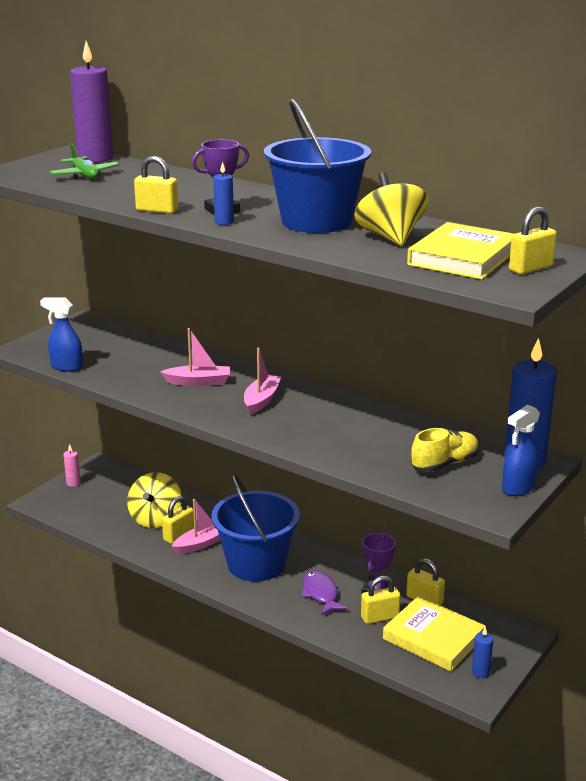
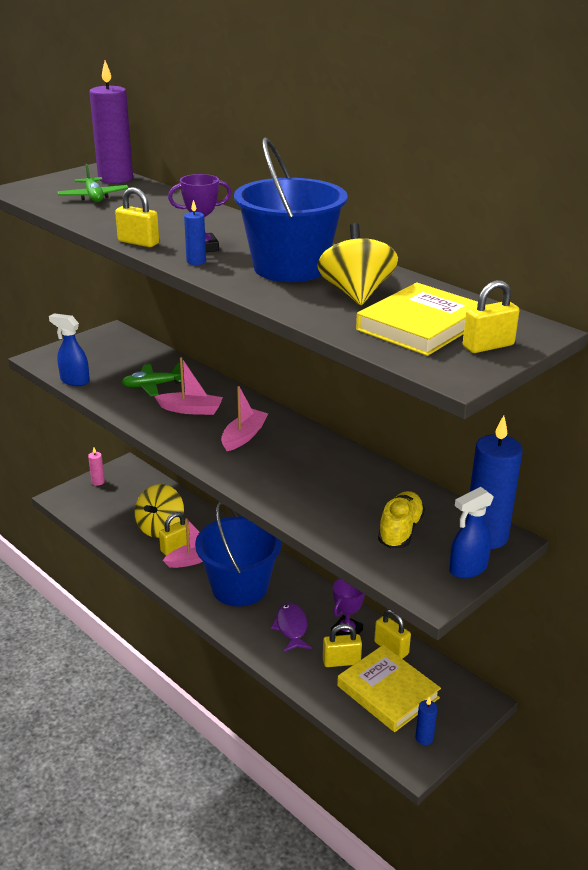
camera: 10 degrees right, 5 degrees up
yellow shoe [411,428,479,472] -> yellow shoe turned 45 degrees counterclockwise [378,491,425,549]
none -> green plane [122,362,184,396]

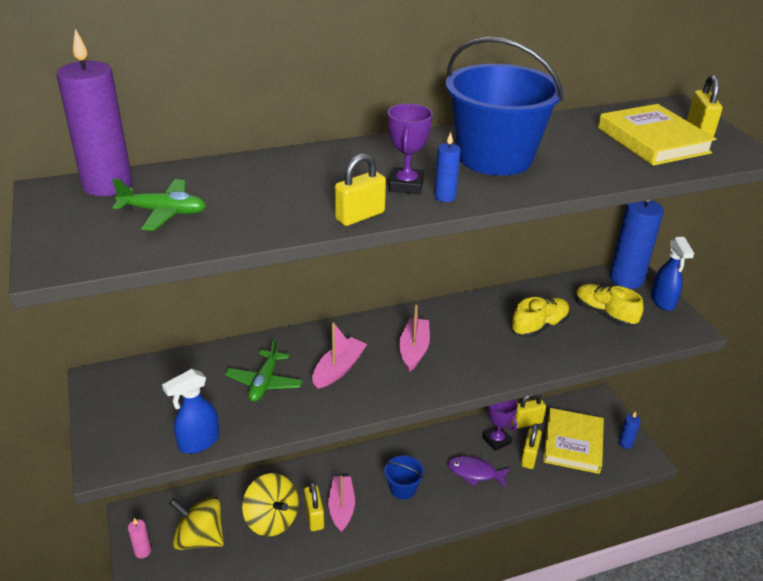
camera: 65 degrees left, 5 degrees up
blue bucket [195,502,282,606] -> blue bucket [384,455,424,499], size x0.47
pink boat [221,386,268,451] -> pink boat turned 45 degrees clockwise [399,304,430,372]
yellow spinning top [317,223,398,305] -> yellow spinning top moved to [169,496,224,550]
yellow book [337,645,441,732] -> yellow book turned 60 degrees counterclockwise [543,408,604,474]
none -> yellow shoe [511,297,570,338]

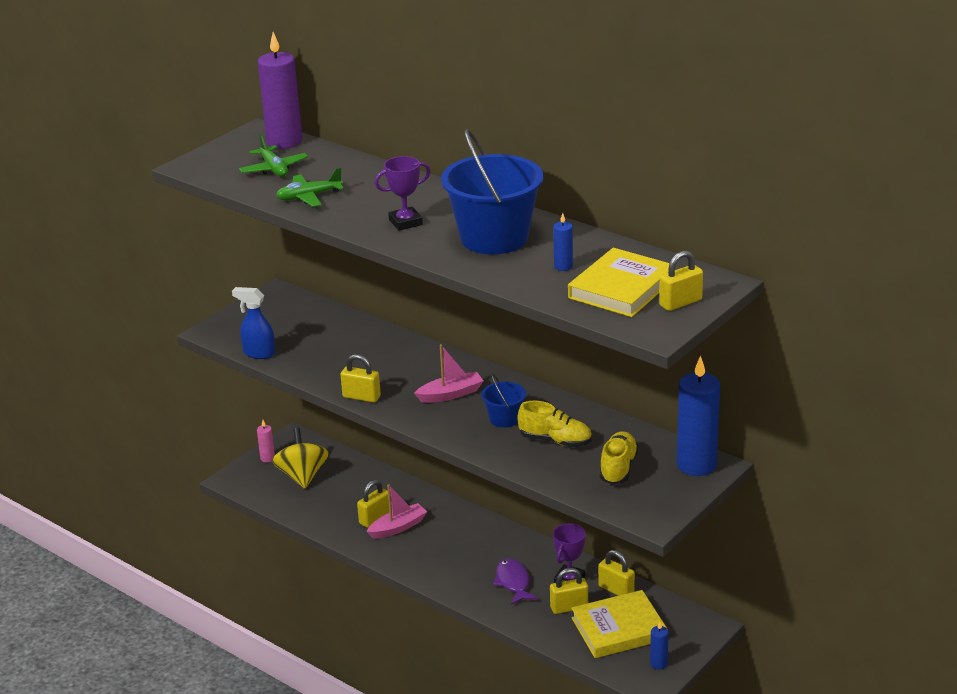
camera: 60 degrees right, 5 degrees down
green plane [225,338,303,402] -> green plane moved to [276,167,344,207]
yellow spinning top [242,473,299,536] -> none
pink boat [312,322,367,389] -> none
yellow padlock [335,153,386,226] -> yellow padlock moved to [340,354,381,403]
blue bucket [384,455,424,499] -> blue bucket moved to [481,373,526,428]
blue candle [434,132,461,202] -> blue candle moved to [553,213,573,271]
blue spray bottle [651,237,694,311] -> none

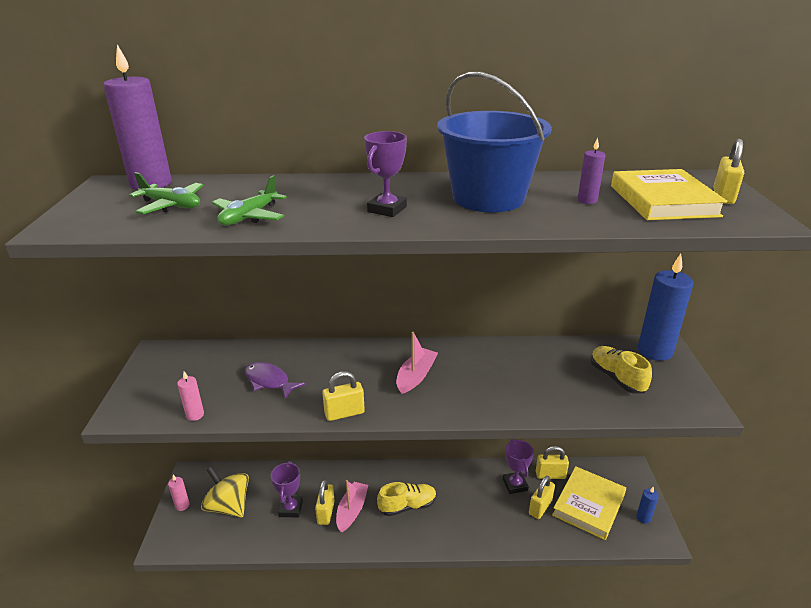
camera: 40 degrees left, 0 degrees up
blue spray bottle [232,287,275,359] -> pink candle [177,371,204,421]
blue bucket [481,373,526,428] -> none
purple fish [493,558,538,605] -> purple fish moved to [245,362,305,399]
yellow shoe [518,401,592,447] -> yellow shoe moved to [377,482,437,516]
blue candle [553,213,573,271] -> purple candle [578,138,606,204]
none -> purple trophy [271,461,303,518]

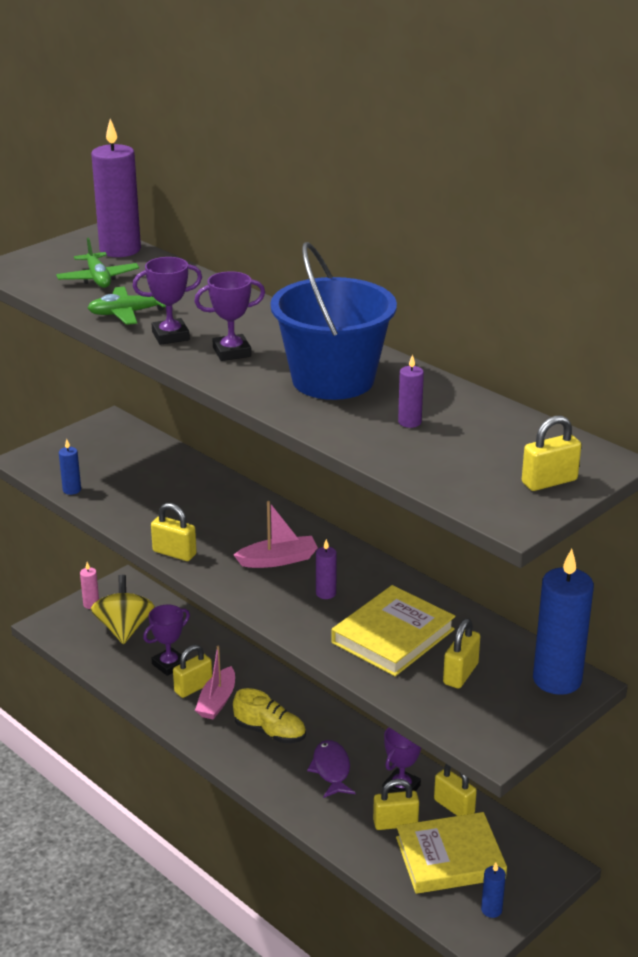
camera: 45 degrees right, 0 degrees up
pink candle [177,371,204,421] -> blue candle [59,439,81,495]
purple fish [245,362,305,399] -> purple fish moved to [307,740,356,798]
pink boat [336,480,368,532] -> pink boat turned 135 degrees clockwise [195,645,235,720]
yellow shoe [591,346,652,393] -> yellow padlock [443,618,480,688]
yellow book [611,169,728,220] -> yellow book moved to [331,585,455,676]
none -> purple trophy [132,257,202,345]
none -> purple candle [316,539,337,599]

